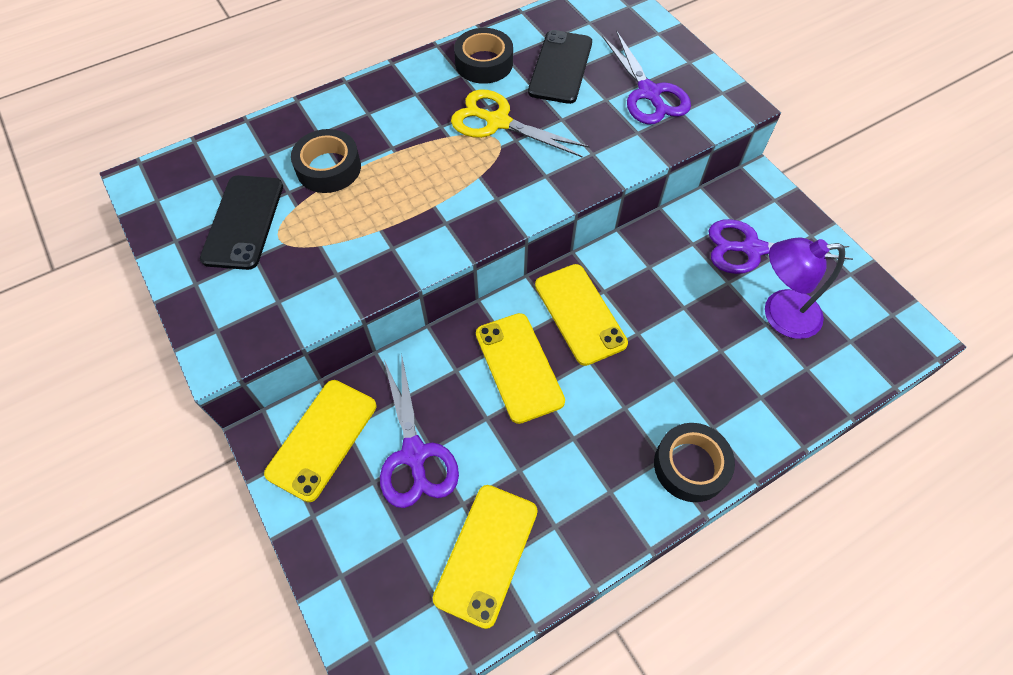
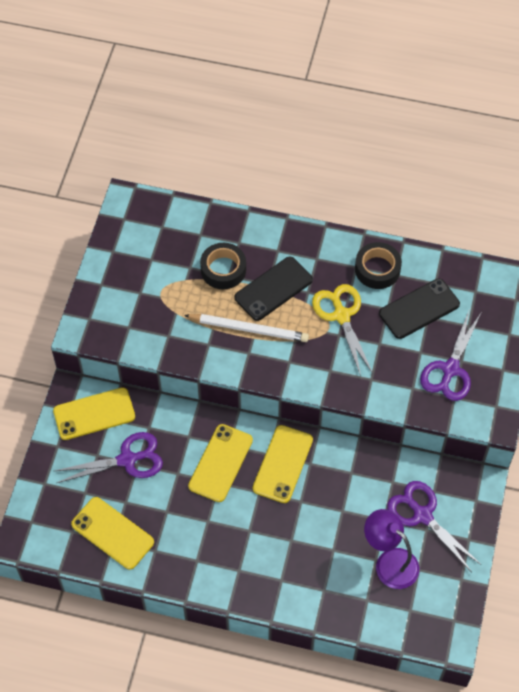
camera: 45 degrees right, 0 degrees up
black phone [200,175,283,270] -> black phone moved to [235,257,313,321]
purple scissors [380,353,459,508] -> purple scissors turned 135 degrees counterclockwise [55,432,163,483]
yellow phone [433,485,538,629] -> yellow phone turned 60 degrees clockwise [71,497,154,570]
black tape [654,423,735,502] -> none
none -> white pencil [184,314,309,342]

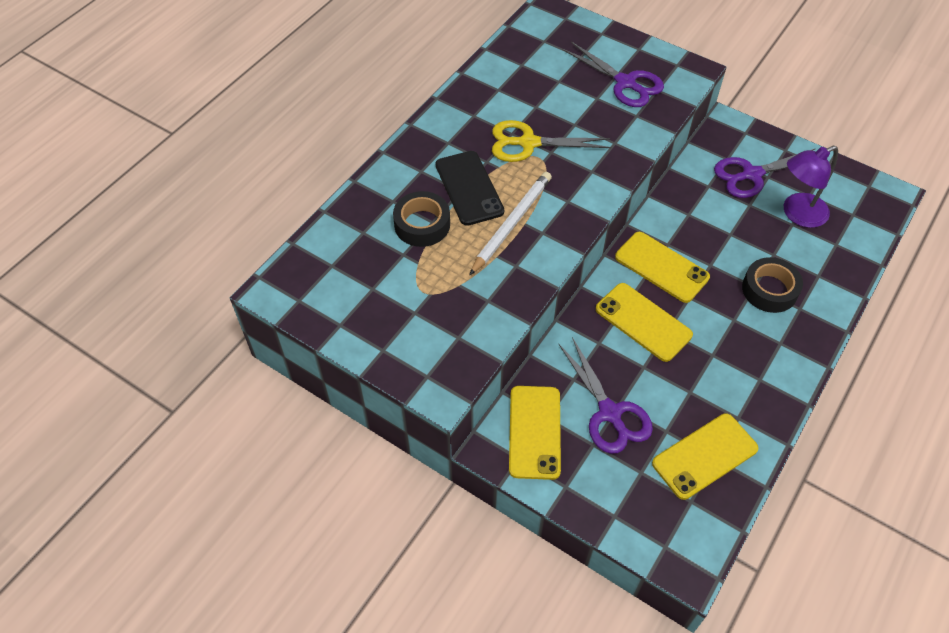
camera: 70 degrees left, 5 degrees down
purple scissors [55,432,163,483] -> purple scissors turned 150 degrees clockwise [559,337,653,454]
black tape [355,242,402,289] -> black tape moved to [742,257,803,313]
black phone [379,279,460,339] -> none

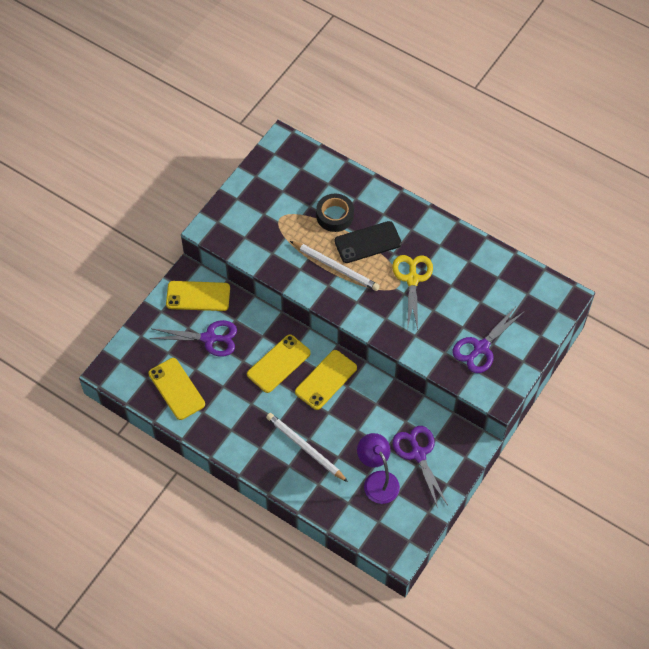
camera: 90 degrees right, 5 degrees up
purple scissors [559,337,653,454] -> purple scissors turned 150 degrees counterclockwise [150,320,237,357]
black tape [742,257,803,313] -> white pencil [266,413,348,482]

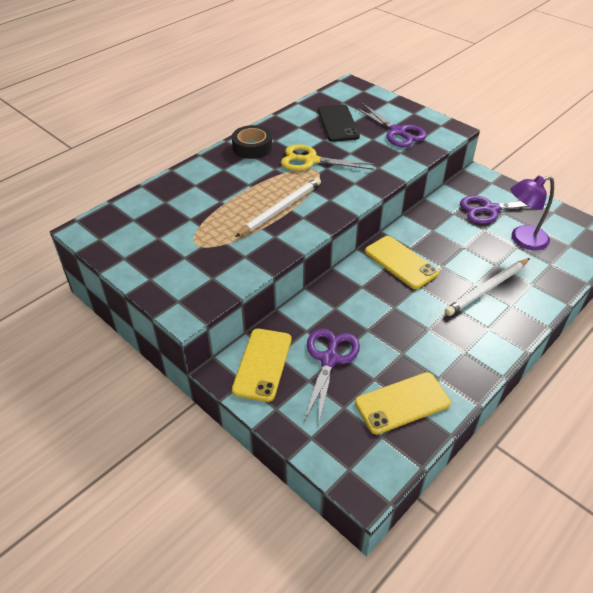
camera: 80 degrees left, 15 degrees down
yellow phone [247,335,311,393] -> none
black tape [316,194,354,232] -> black tape moved to [232,125,272,159]
black phone [334,221,402,263] -> black phone moved to [318,104,360,142]

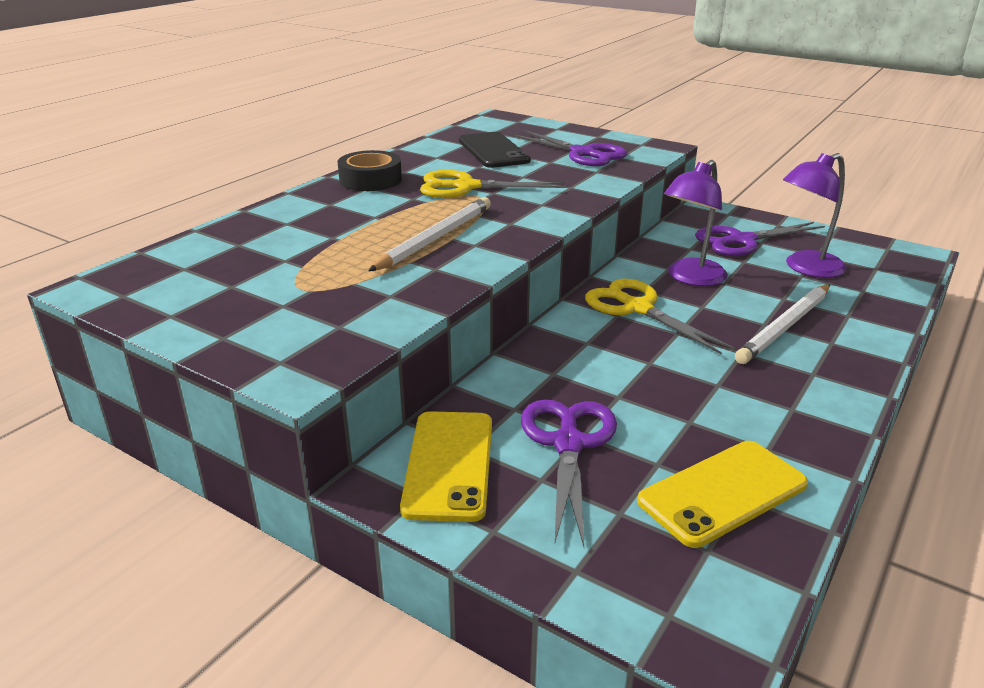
camera: 10 degrees left, 15 degrees down
yellow phone [365,236,439,289] -> yellow scissors [585,279,735,355]
none -> purple lamp [664,160,728,286]

